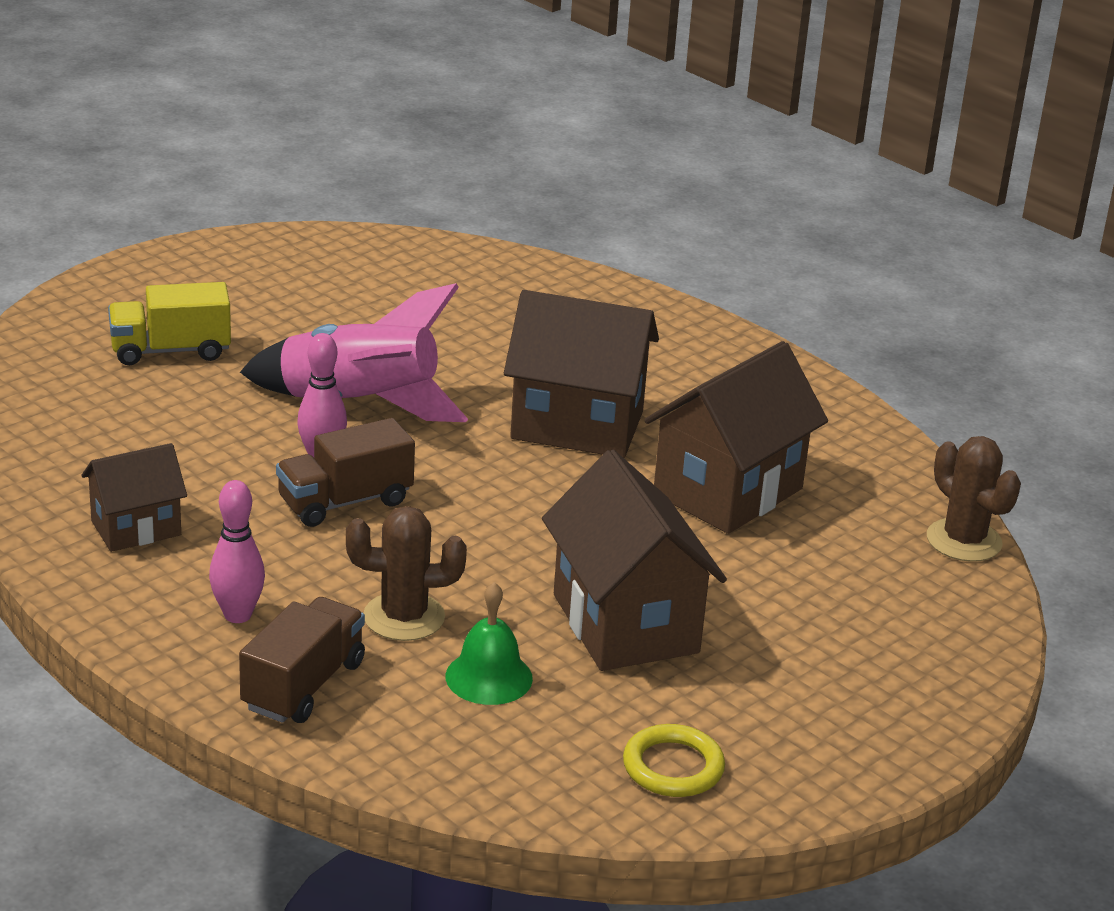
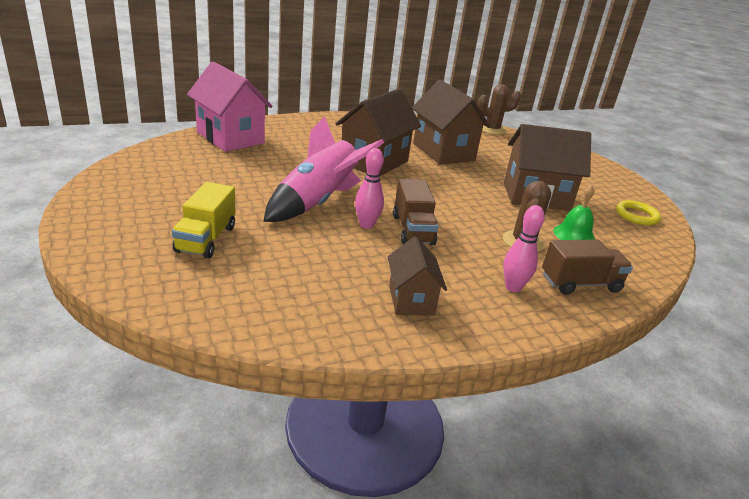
camera: 70 degrees left, 0 degrees up
brown truck [239,597,365,723] -> brown truck turned 120 degrees clockwise [542,240,633,295]
none -> pink house [187,62,273,152]

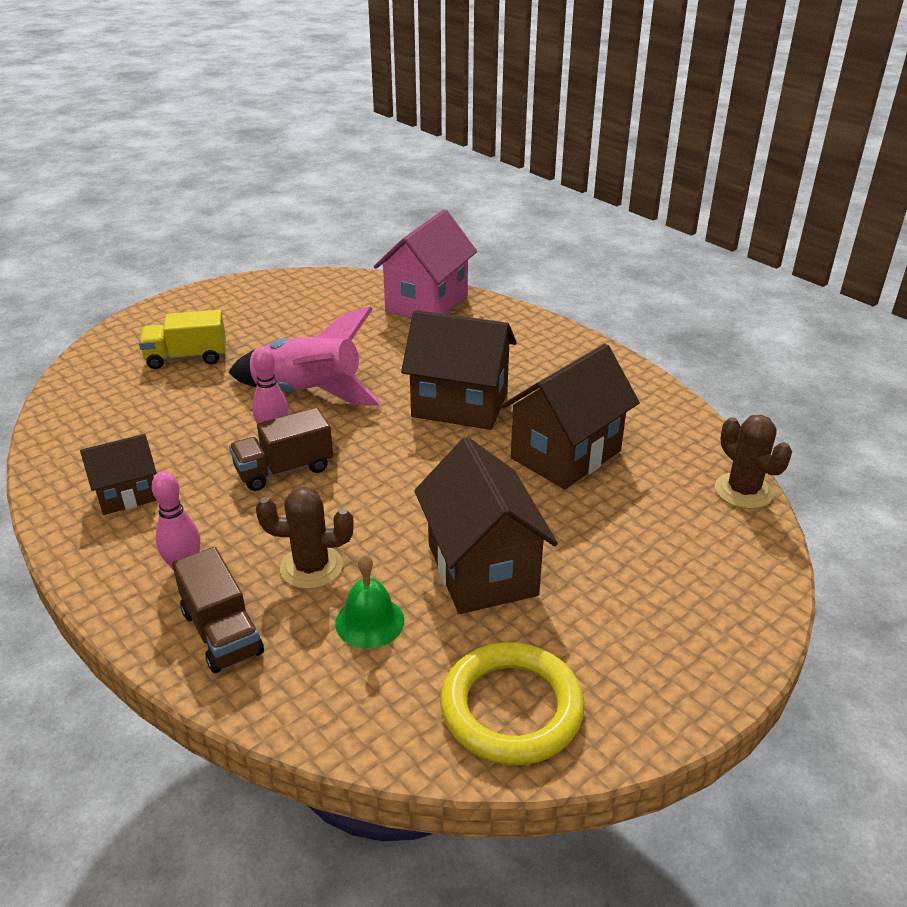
camera: 75 degrees right, 5 degrees up
yellow ring [616,200,661,225] -> yellow ring [441,642,585,765], size x1.68

